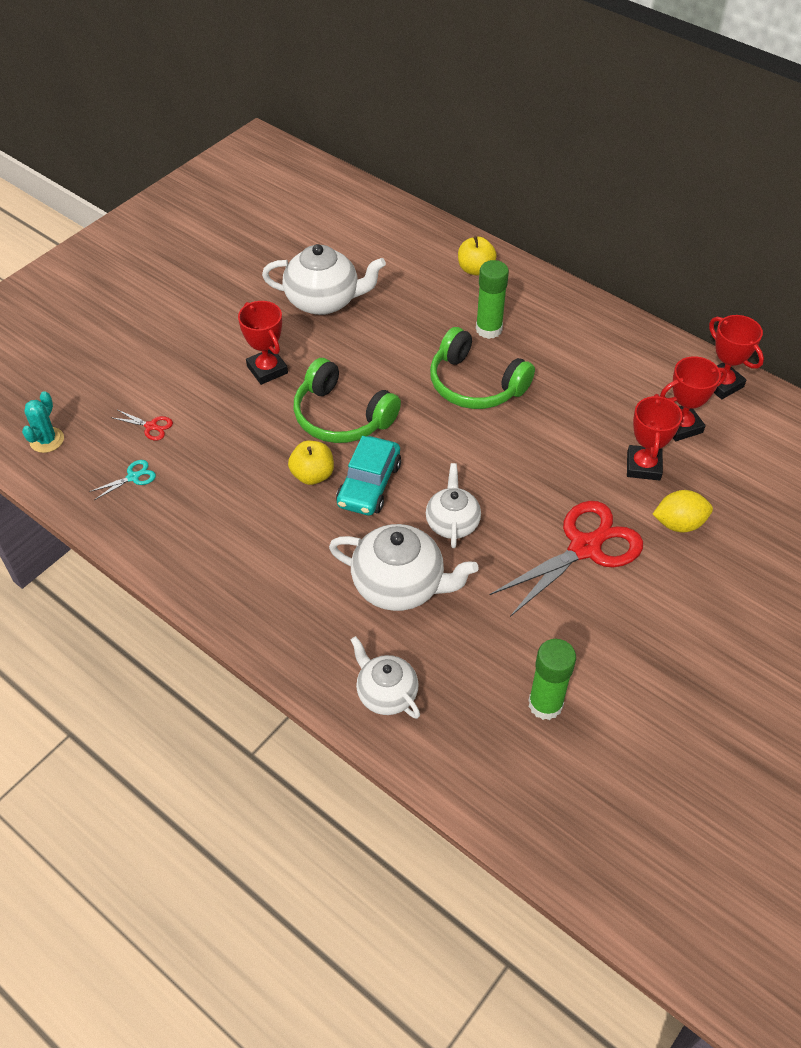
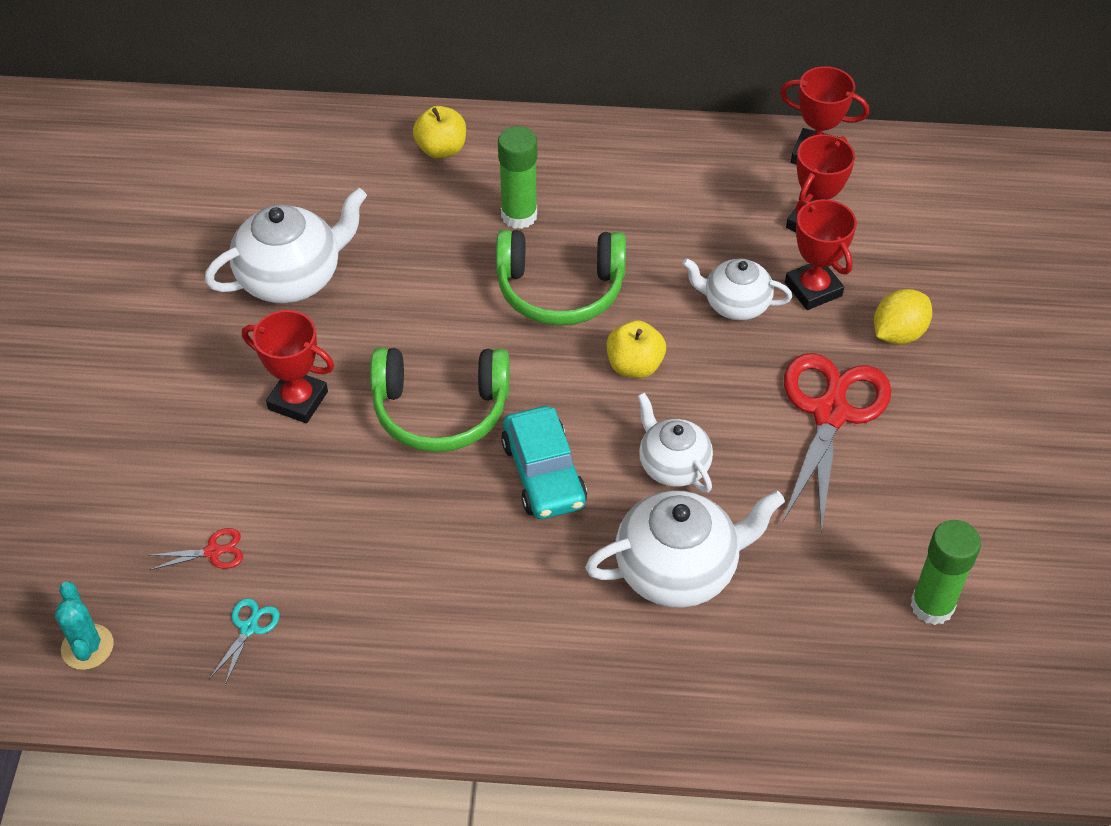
camera: 35 degrees left, 0 degrees up
yellow apple [288,441,334,485] -> yellow apple moved to [607,320,666,378]
white teapot [351,636,420,719] -> white teapot moved to [682,258,792,320]

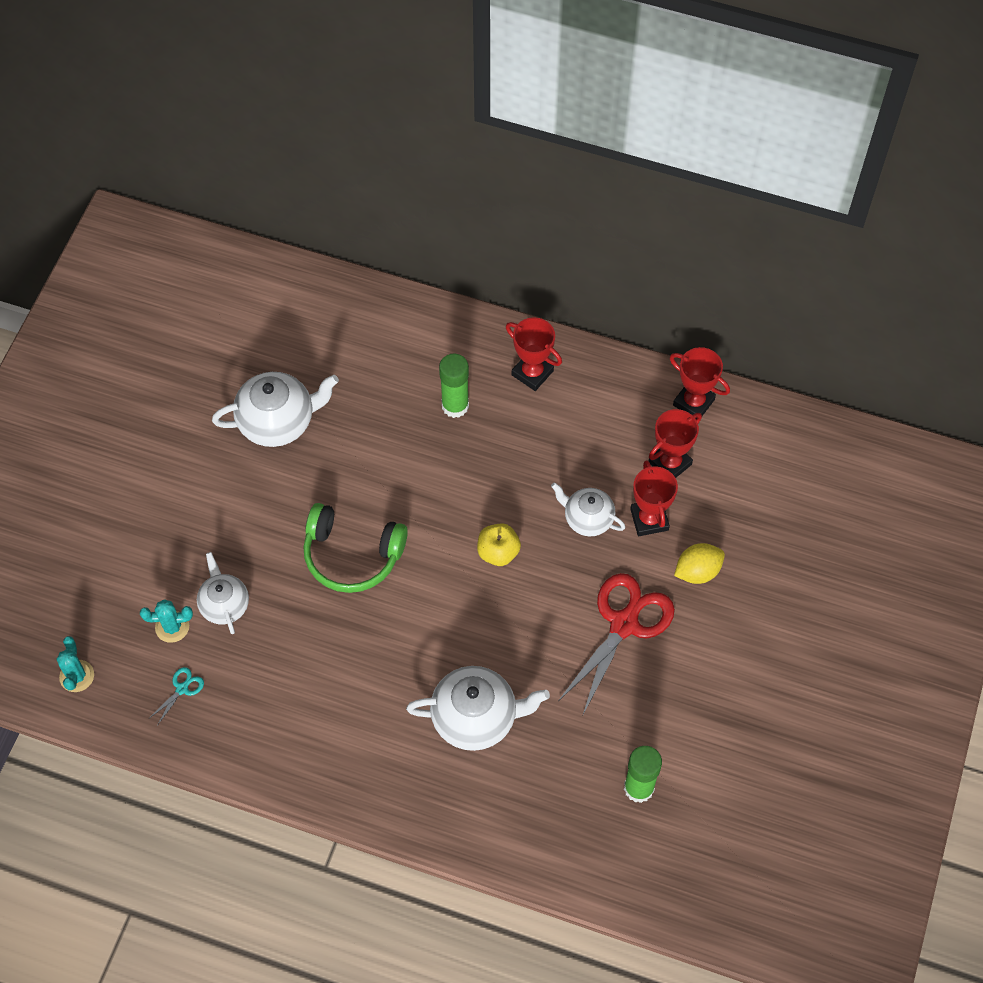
camera: 15 degrees right, 10 degrees up
red scissors [148,528,243,570] -> turquoise cactus [140,599,193,643]
red trophy [242,310,334,423] -> red trophy moved to [506,317,562,391]
yellow apple [413,106,466,159] -> none
green headphones [496,230,626,326] -> none
turquoise car [501,406,587,519] -> none
white teapot [638,393,713,493] -> white teapot moved to [197,552,249,634]

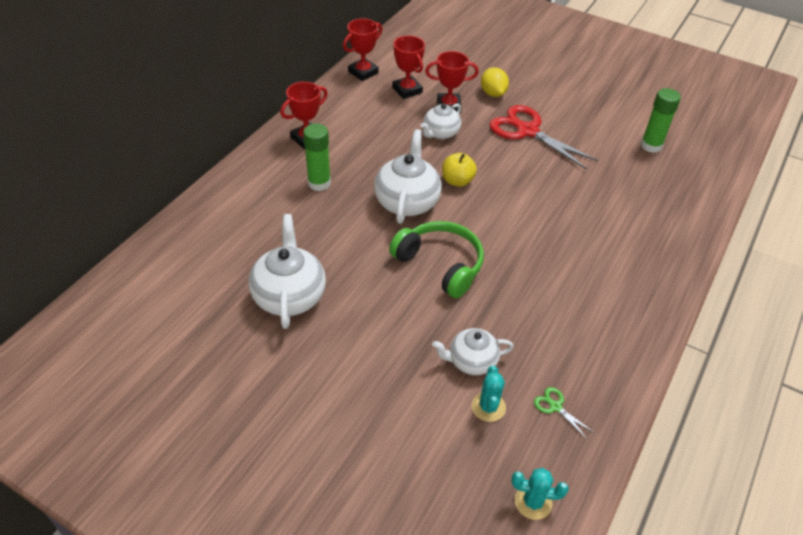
camera: 80 degrees left, 15 degrees down
turquoise scissors [148,667,204,726] -> green scissors [534,387,593,439]
green headphones [303,503,408,593] -> green headphones turned 75 degrees counterclockwise [389,221,484,298]
white teapot [406,666,550,751] -> white teapot moved to [374,129,442,224]

